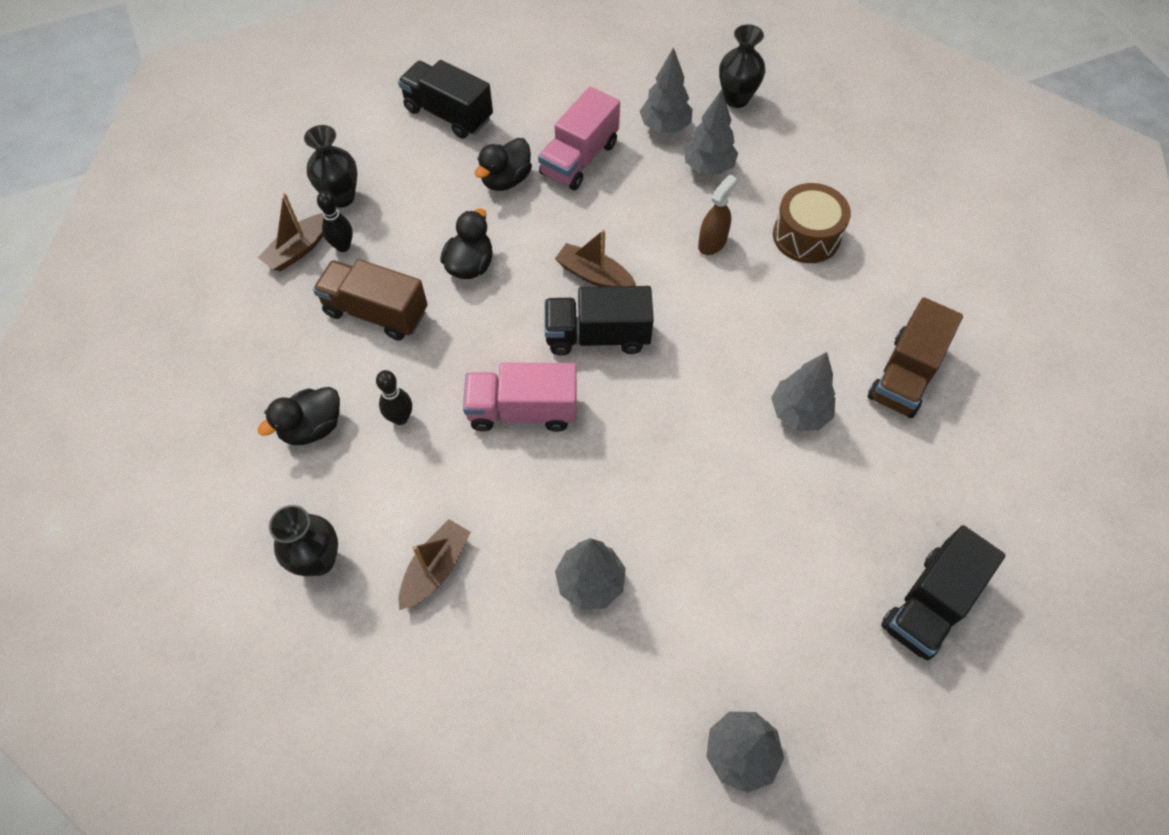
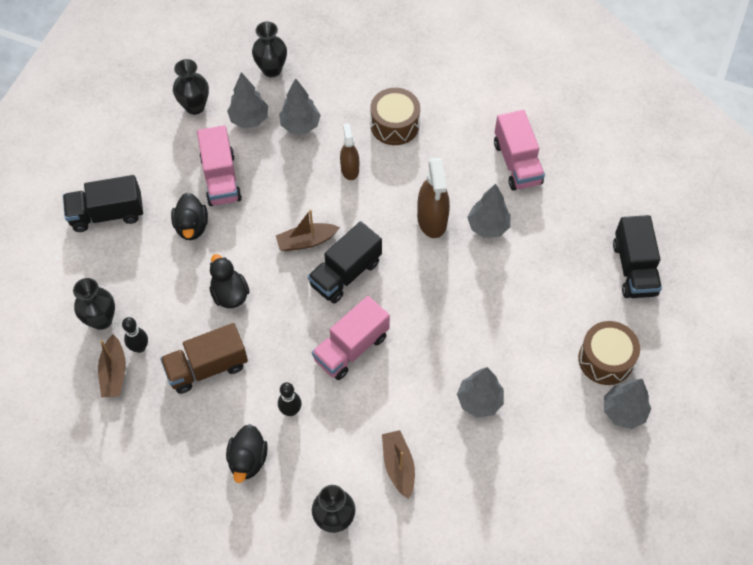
camera: 45 degrees left, 0 degrees up
brown truck [868,297,963,418] -> pink truck [494,110,545,190]
none -> black vase [173,59,209,115]
none -> brown spray bottle [417,158,450,238]
none -> brown drum [578,321,640,385]

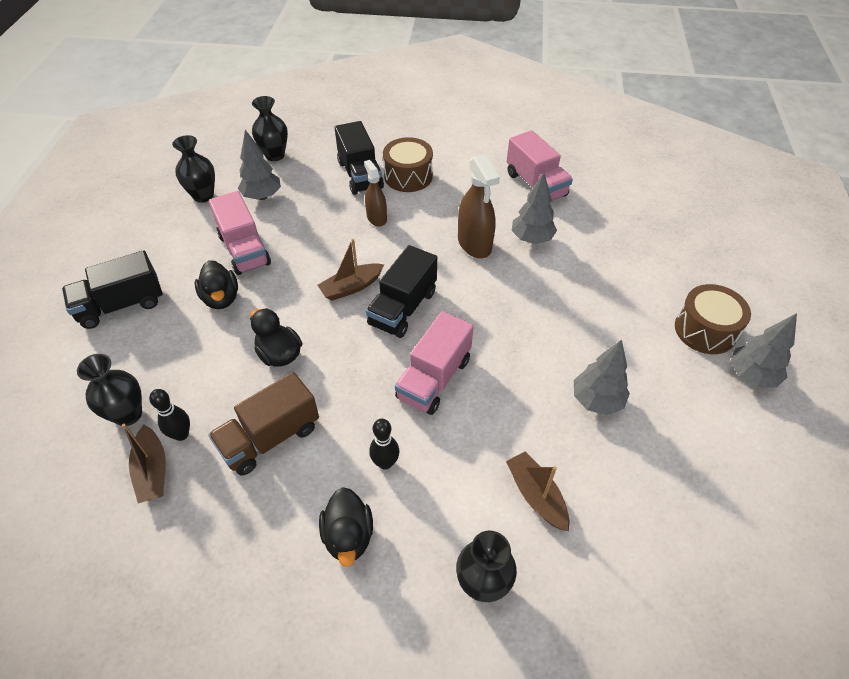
camera: 15 degrees left, 10 degrees down
grey tree [279,78,321,134] -> none
black truck [613,215,662,298] -> black truck moved to [335,121,384,195]

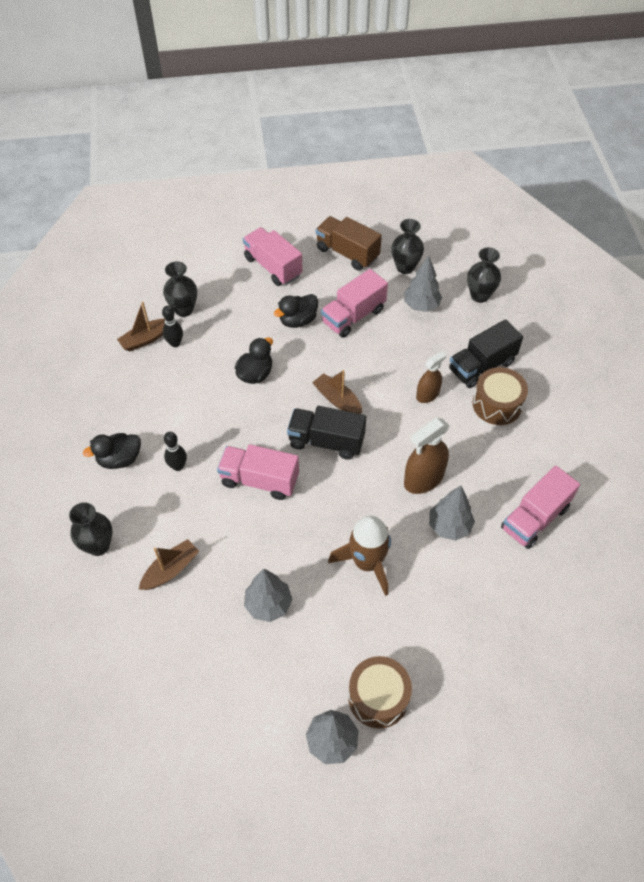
camera: 75 degrees right, 5 degrees up
black truck [62,250,163,329] -> pink truck [243,227,303,286]
brown truck [208,372,319,476] -> brown truck moved to [316,216,382,271]
none -> brown rocket [328,516,391,596]

